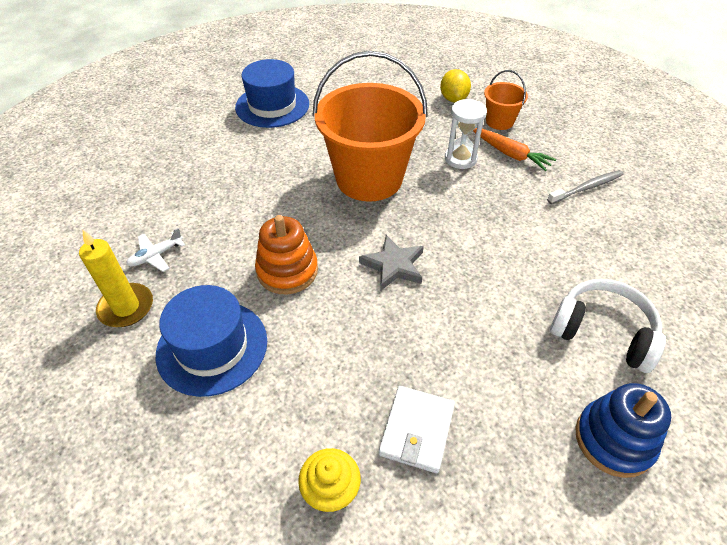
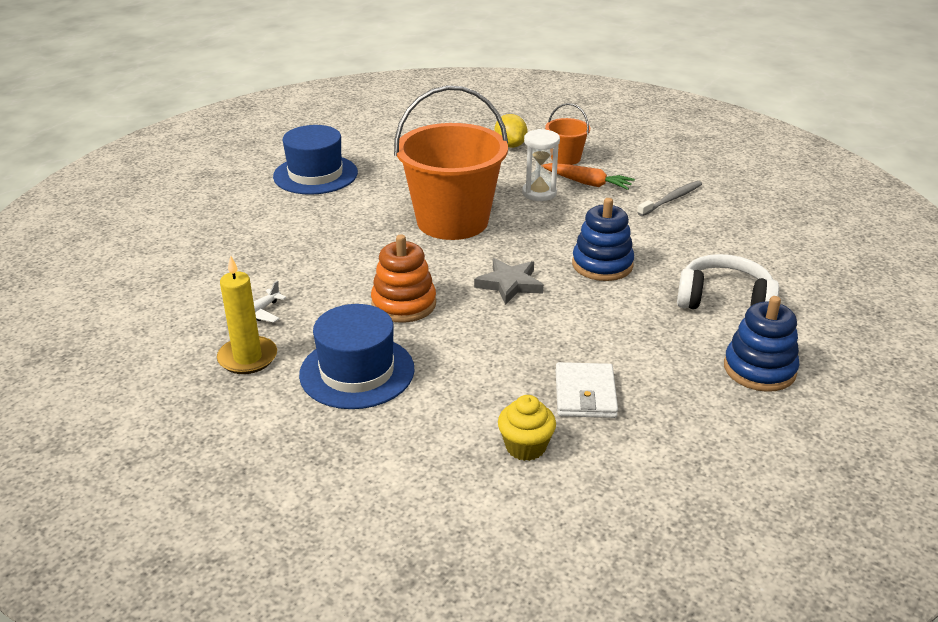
camera: 15 degrees left, 15 degrees down
none -> blue stacking toy [572,198,634,281]

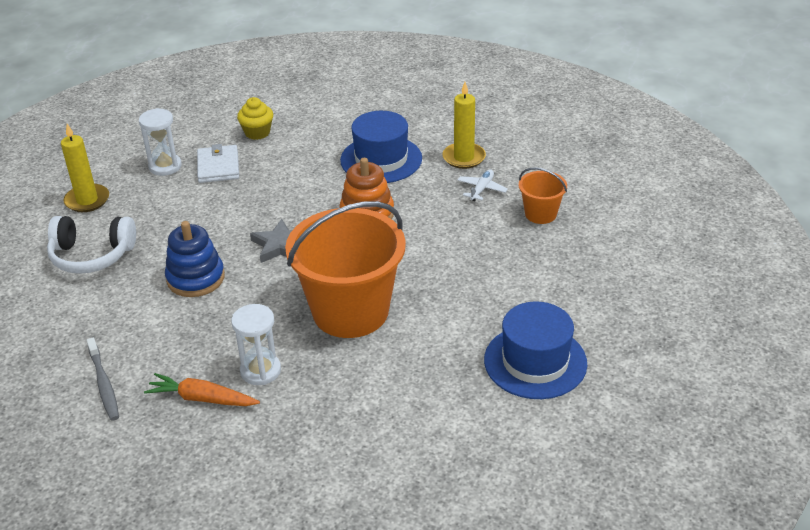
camera: 170 degrees right, 5 degrees up
yellow lemon [495,114,527,148] -> none
orange bucket [545,103,590,165] -> orange bucket moved to [519,167,567,224]
grey toothbrush [637,181,702,216] -> grey toothbrush turned 60 degrees counterclockwise [87,338,119,421]
blue stacking toy [724,296,799,392] -> yellow candle [61,124,109,212]
none -> white hourglass [139,108,182,176]

